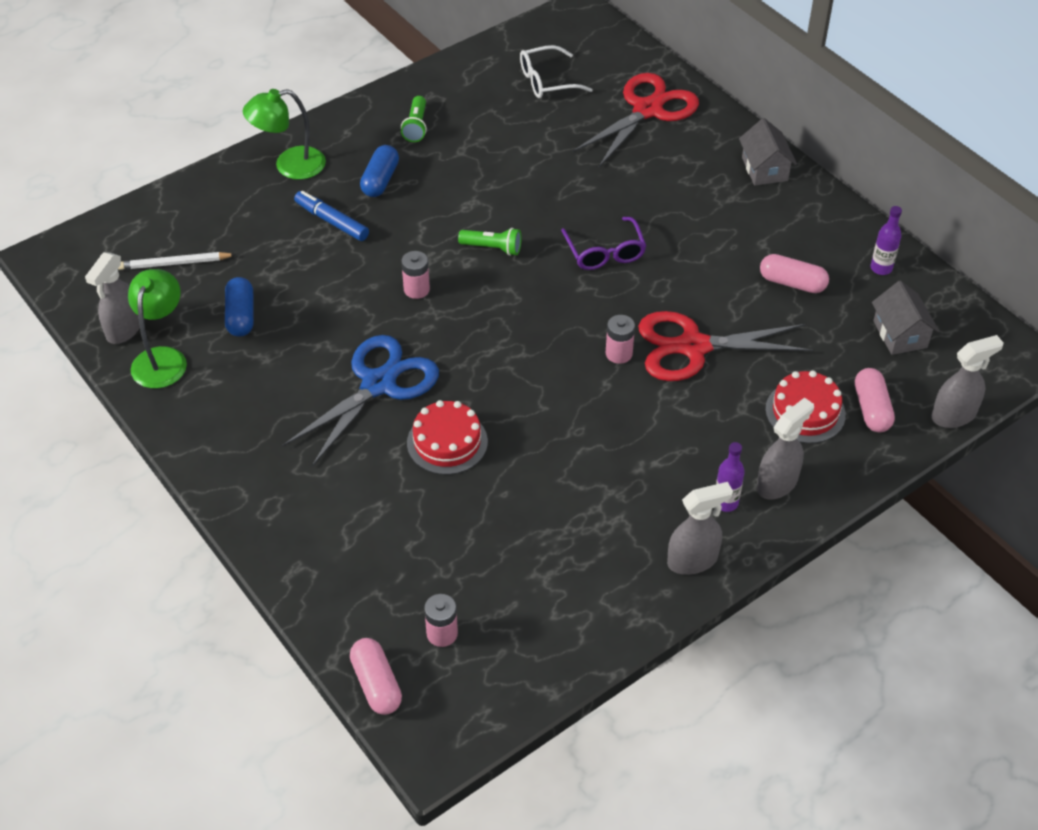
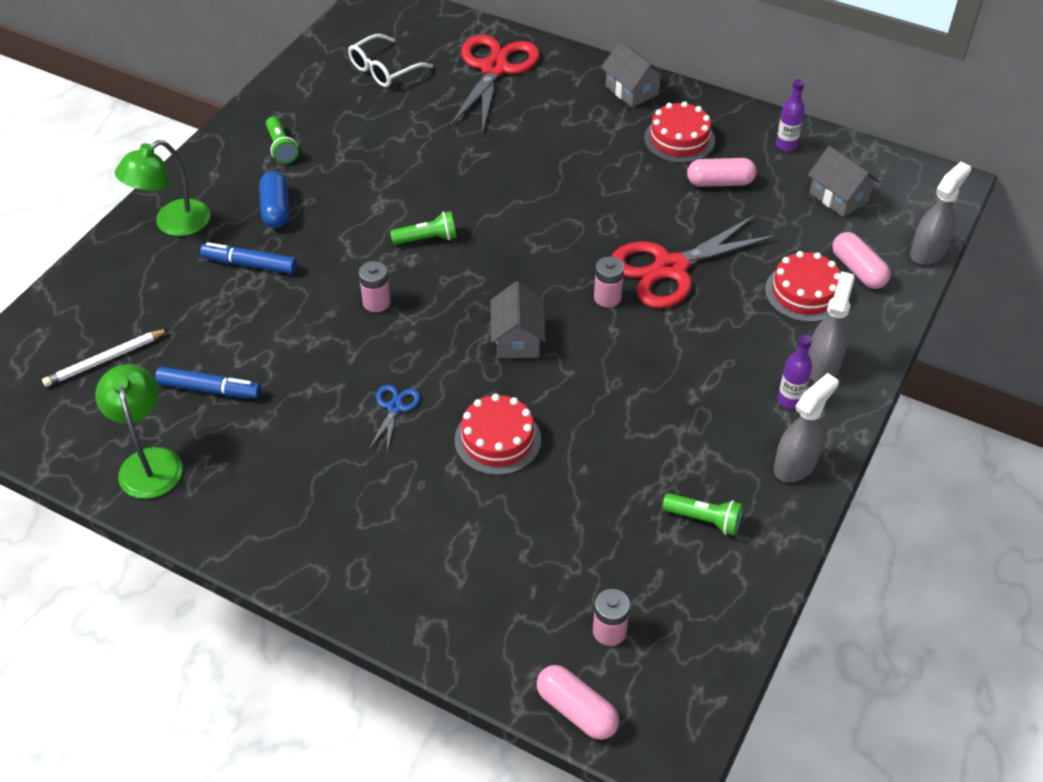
camera: 25 degrees left, 0 degrees up
grey spray bottle [85,252,140,344] -> none
blue capsule [225,277,254,337] -> blue marker [155,367,261,399]
blue scissors [282,335,439,466] -> blue scissors [369,385,420,452], size x0.44
purple glasses [561,217,646,270] -> none
none -> grey house [490,281,546,358]
none -> red cake [644,101,715,163]
none -> green flashlight [662,493,743,536]

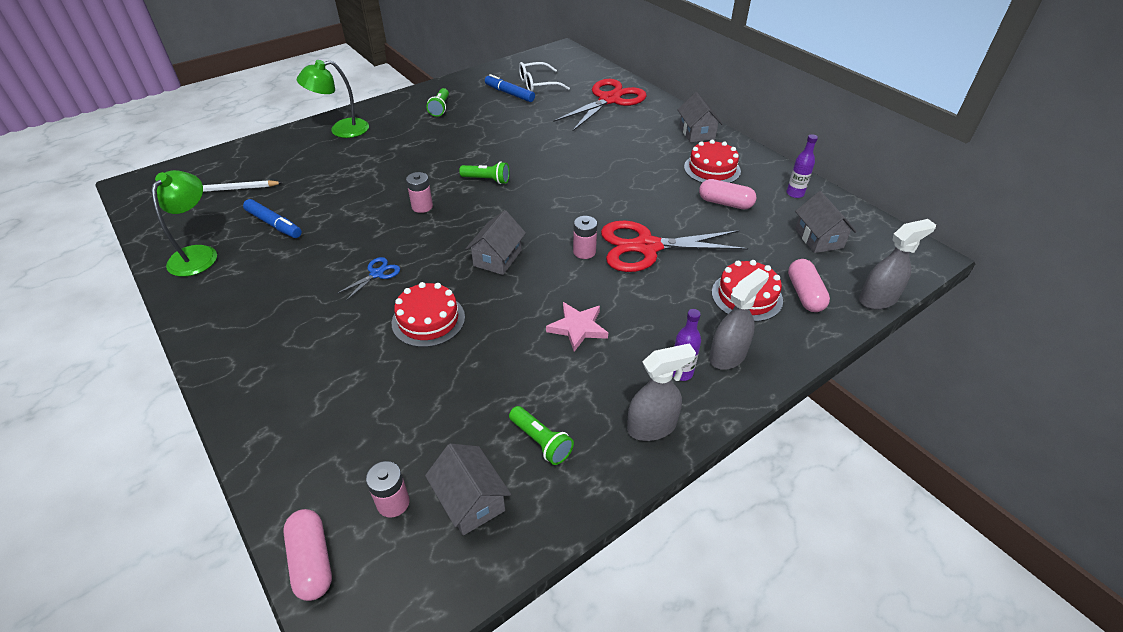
camera: 25 degrees right, 5 degrees down
blue marker [200,242,297,274] -> blue marker moved to [485,74,535,102]
blue capsule [259,171,289,228] -> none
none -> grey house [425,443,511,535]
none -> pink star [546,302,608,352]

